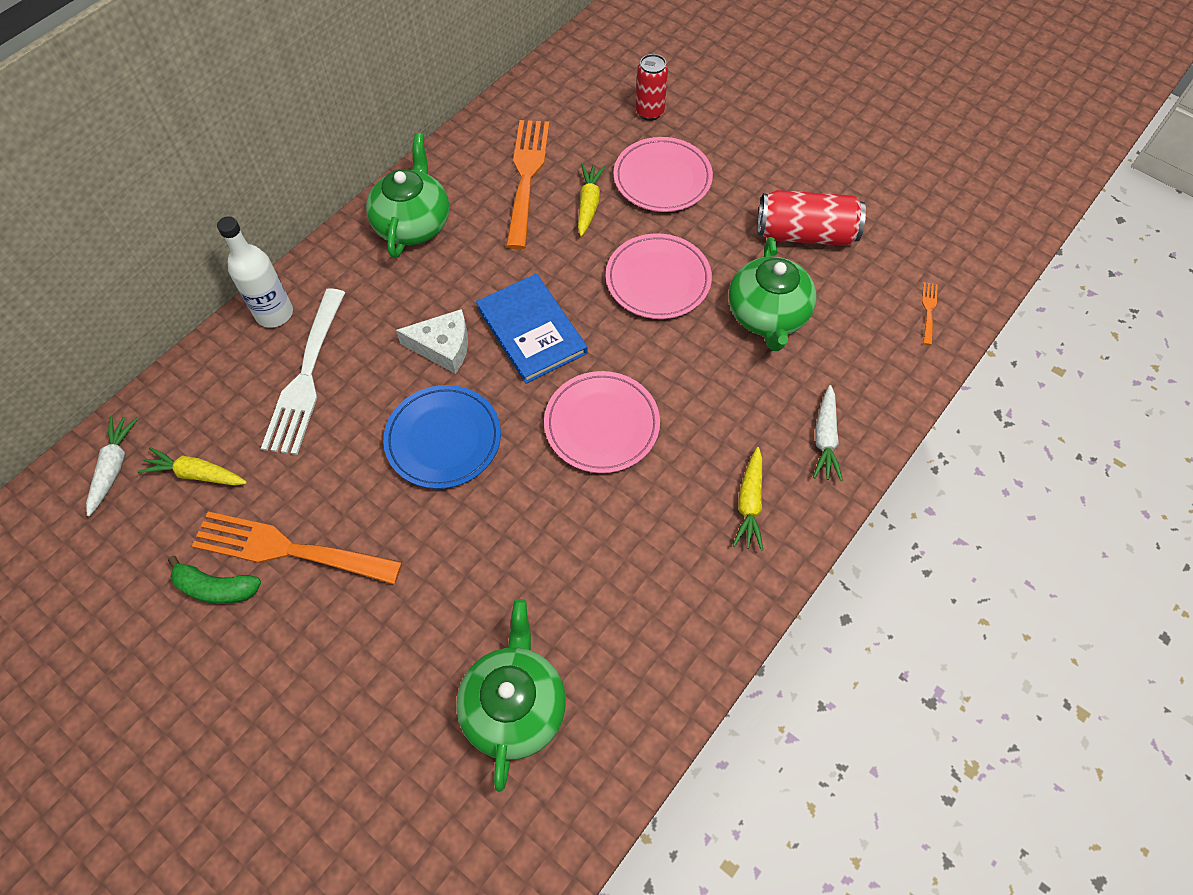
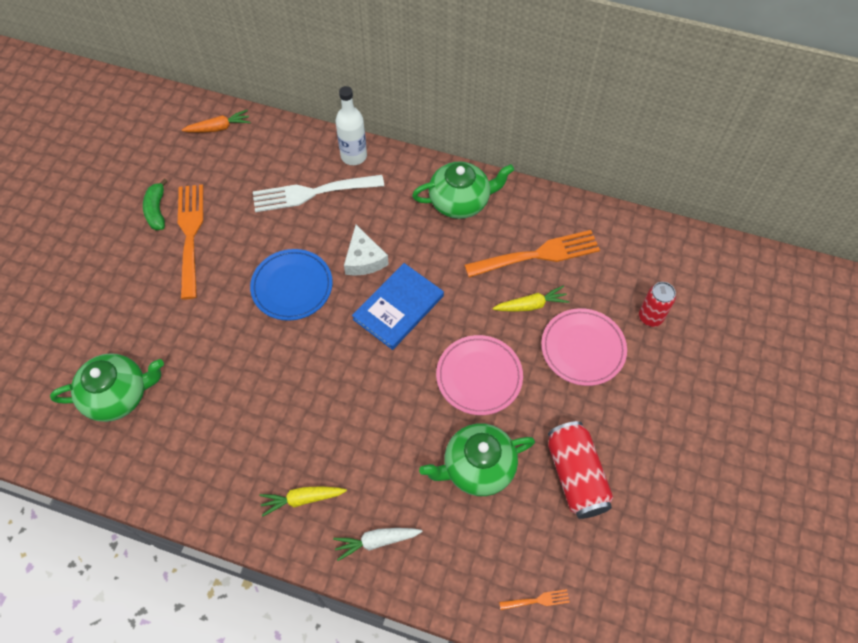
camera: 70 degrees right, 0 degrees up
white carrot [86,416,138,516] -> orange carrot [182,110,251,133]
yellow carrot [138,447,247,486] -> none
pink plate [544,371,660,473] -> none

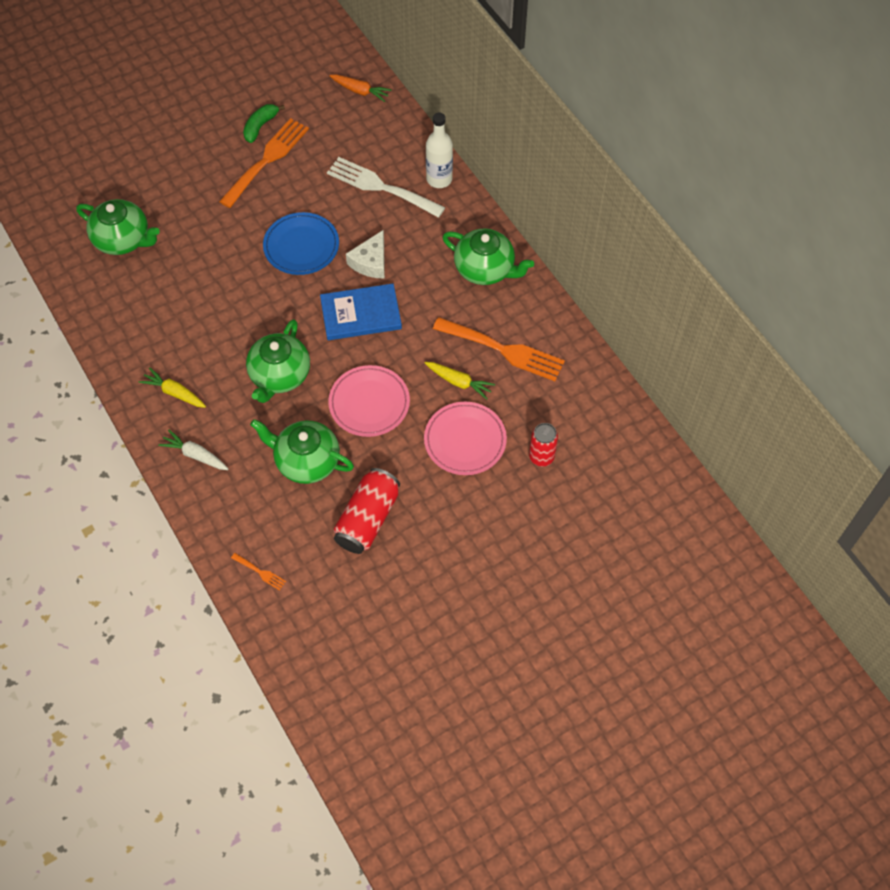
camera: 40 degrees right, 0 degrees up
none -> green teapot [246,319,310,403]

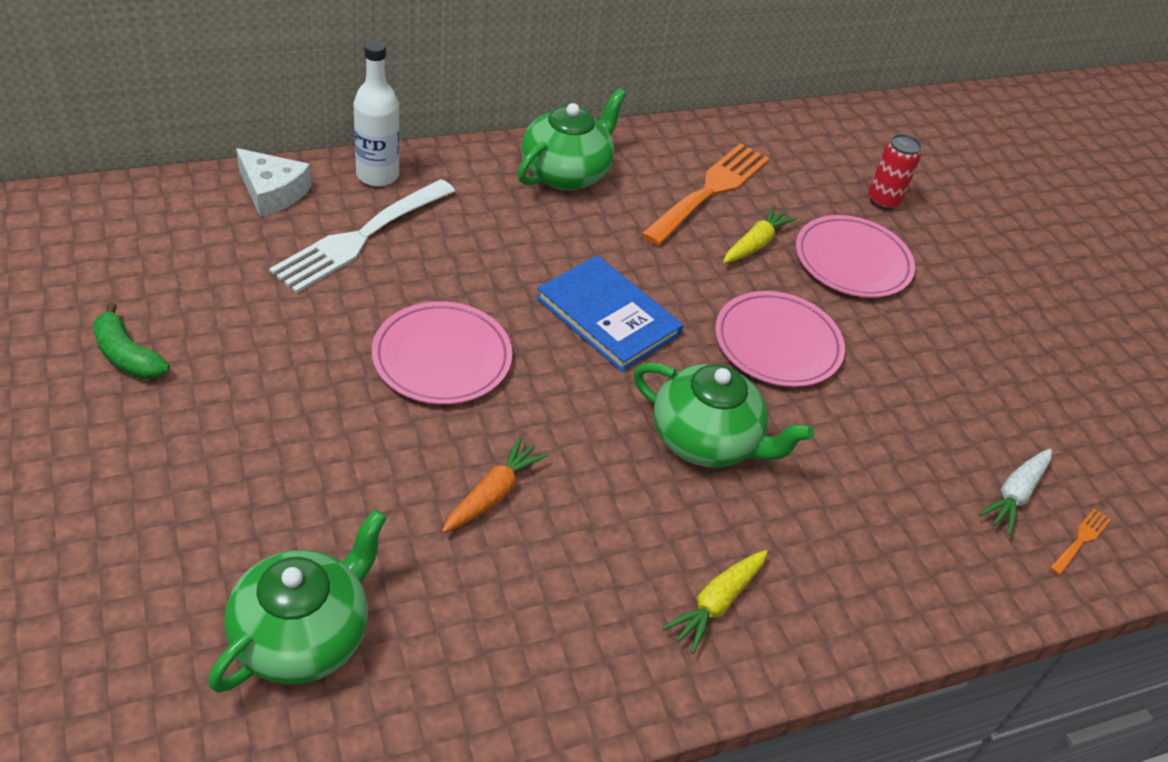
camera: 85 degrees left, 15 degrees down
white carrot [158,430,228,470] -> white carrot moved to [979,448,1052,535]
orange fork [219,118,309,208] -> none
green teapot [250,419,354,484] -> none
blue plate [263,212,339,275] -> pink plate [372,301,512,405]
blue book [320,284,402,340] -> blue book turned 45 degrees counterclockwise [536,255,683,372]
orange carrot [329,74,392,102] -> orange carrot moved to [442,436,549,533]
red can [333,468,400,554] -> none
white cheese [346,230,385,279] -> white cheese moved to [236,148,312,217]

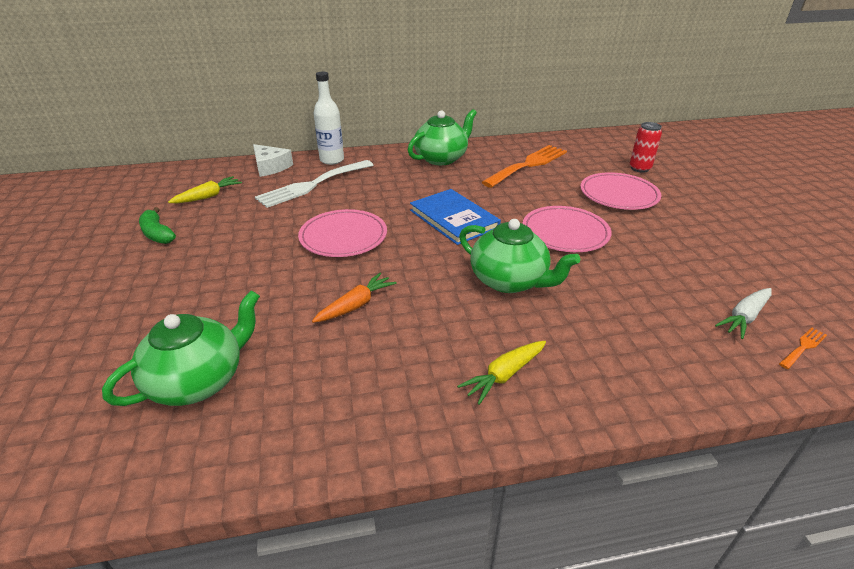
camera: 15 degrees right, 10 degrees down
yellow carrot [723,205,797,263] -> yellow carrot moved to [168,176,242,203]

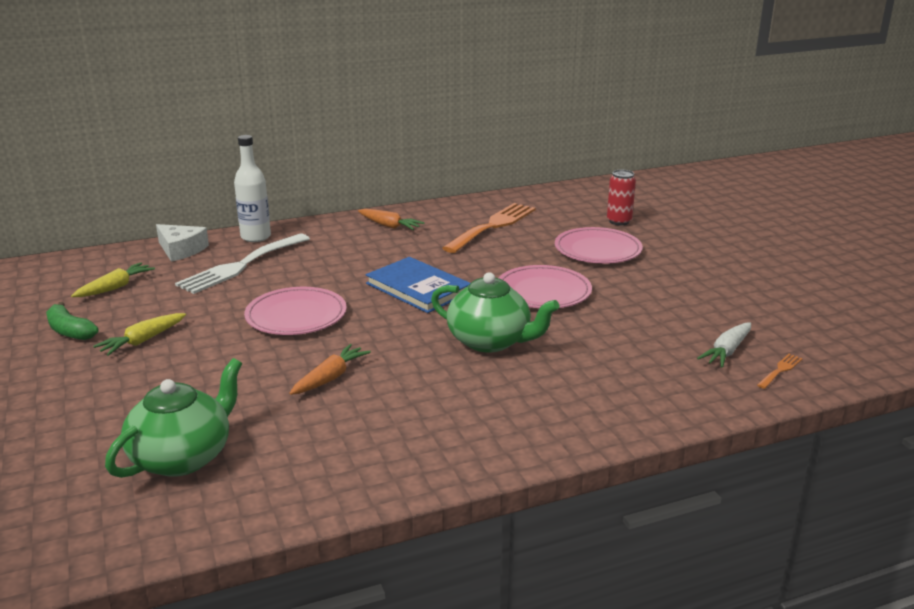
camera: 10 degrees left, 10 degrees down
green teapot [408,109,477,165] -> orange carrot [358,209,425,230]
yellow carrot [457,341,546,405] -> yellow carrot moved to [93,313,186,356]

